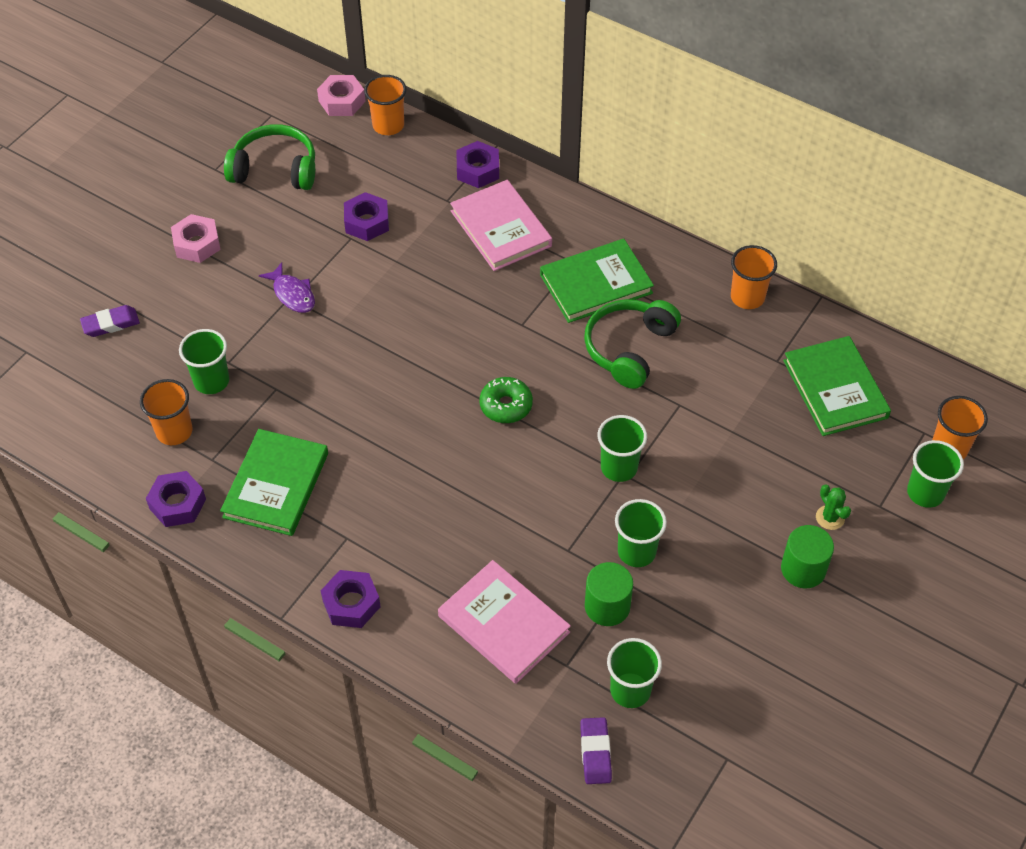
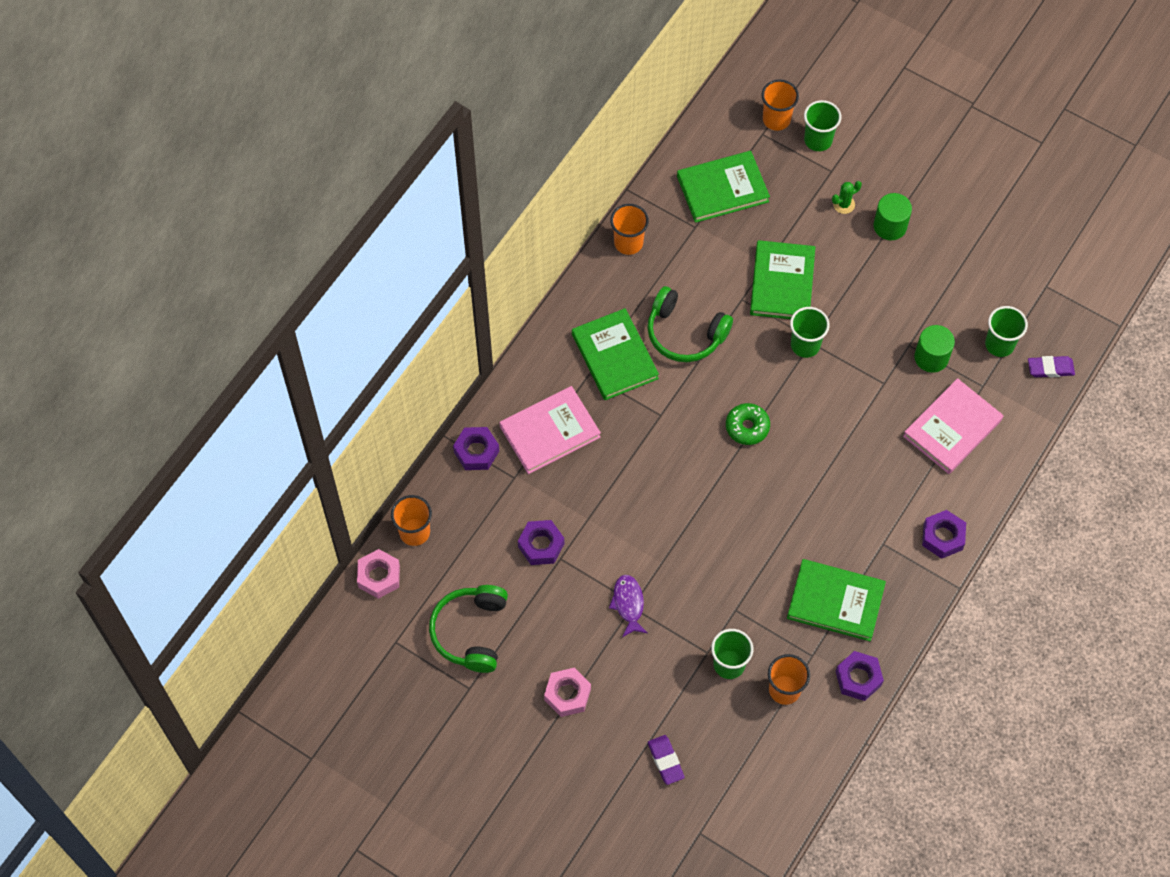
camera: 90 degrees left, 10 degrees up
purple fish [259,262,315,313] -> purple fish turned 60 degrees counterclockwise [609,575,648,637]
green cup [615,499,667,567] -> none
none -> green book [750,240,815,319]

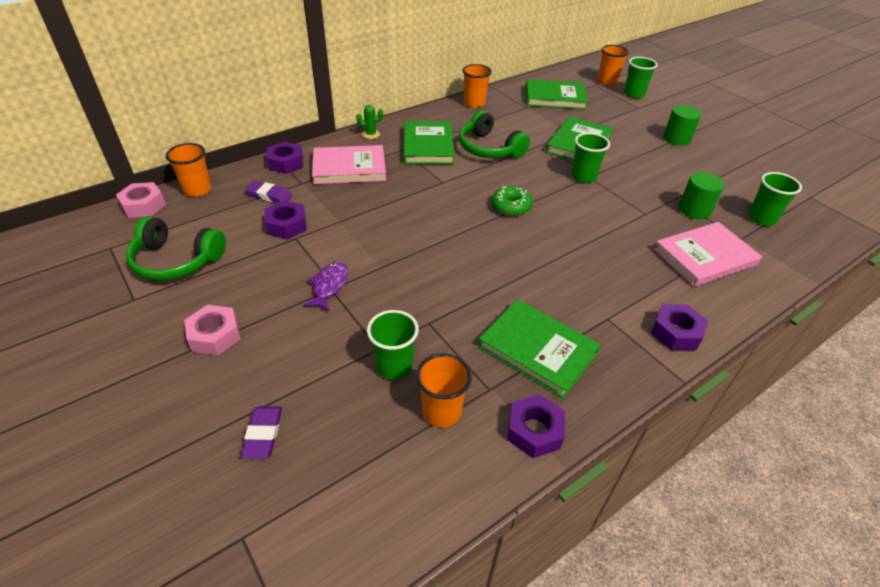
camera: 20 degrees right, 20 degrees down
green headphones [429,585,508,673] -> green headphones turned 105 degrees counterclockwise [126,216,226,281]
green cactus [832,181,862,214] -> green cactus moved to [356,105,383,139]
purple eraser [1028,356,1075,378] -> purple eraser moved to [245,181,292,203]

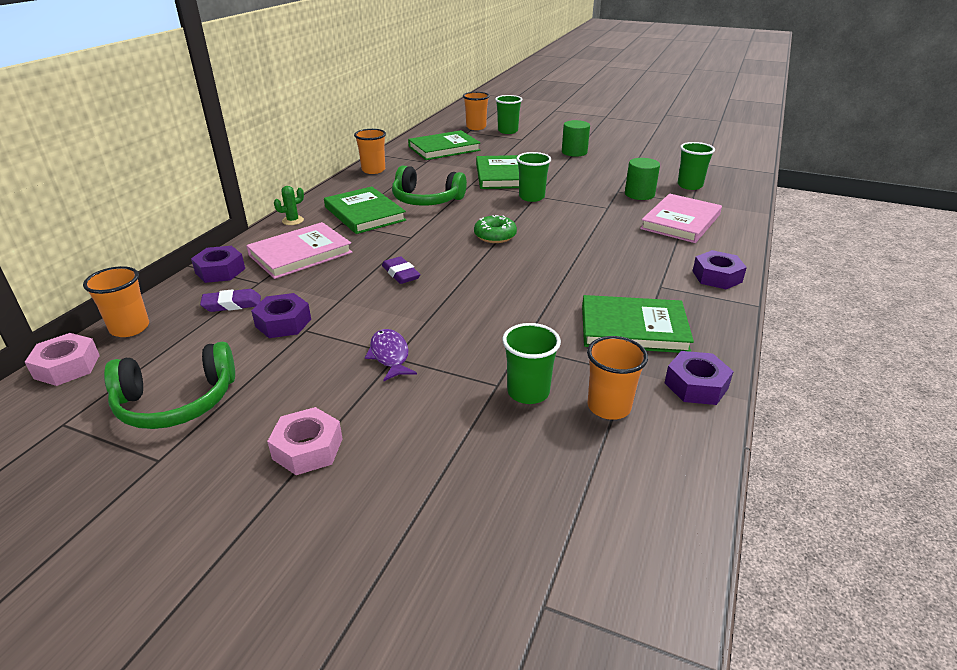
camera: 30 degrees left, 10 degrees down
purple eraser [241,406,282,459] -> purple eraser moved to [382,256,421,284]

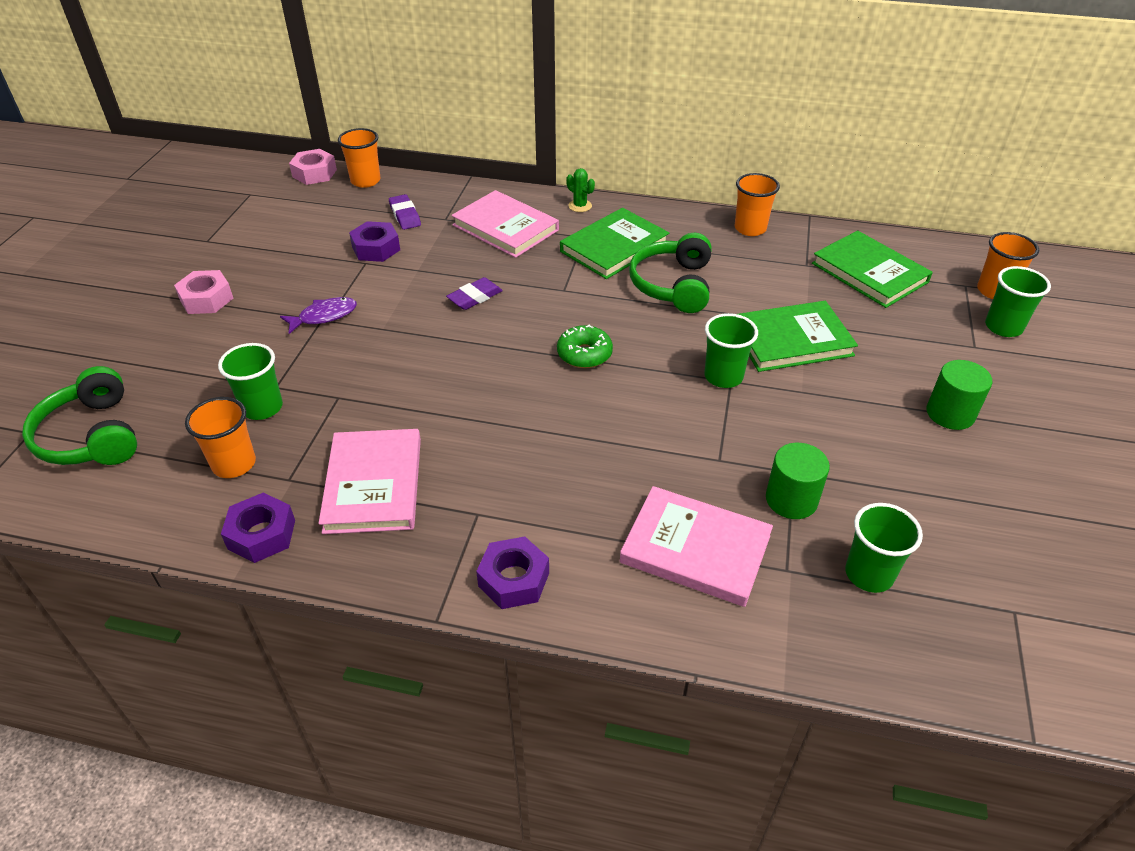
camera: 80 degrees right, 10 degrees up
green headphones [104,342,235,429] -> green headphones moved to [22,366,137,465]
purple nut [191,246,245,283] -> none
green book [582,295,694,353] -> pink book [319,429,421,534]

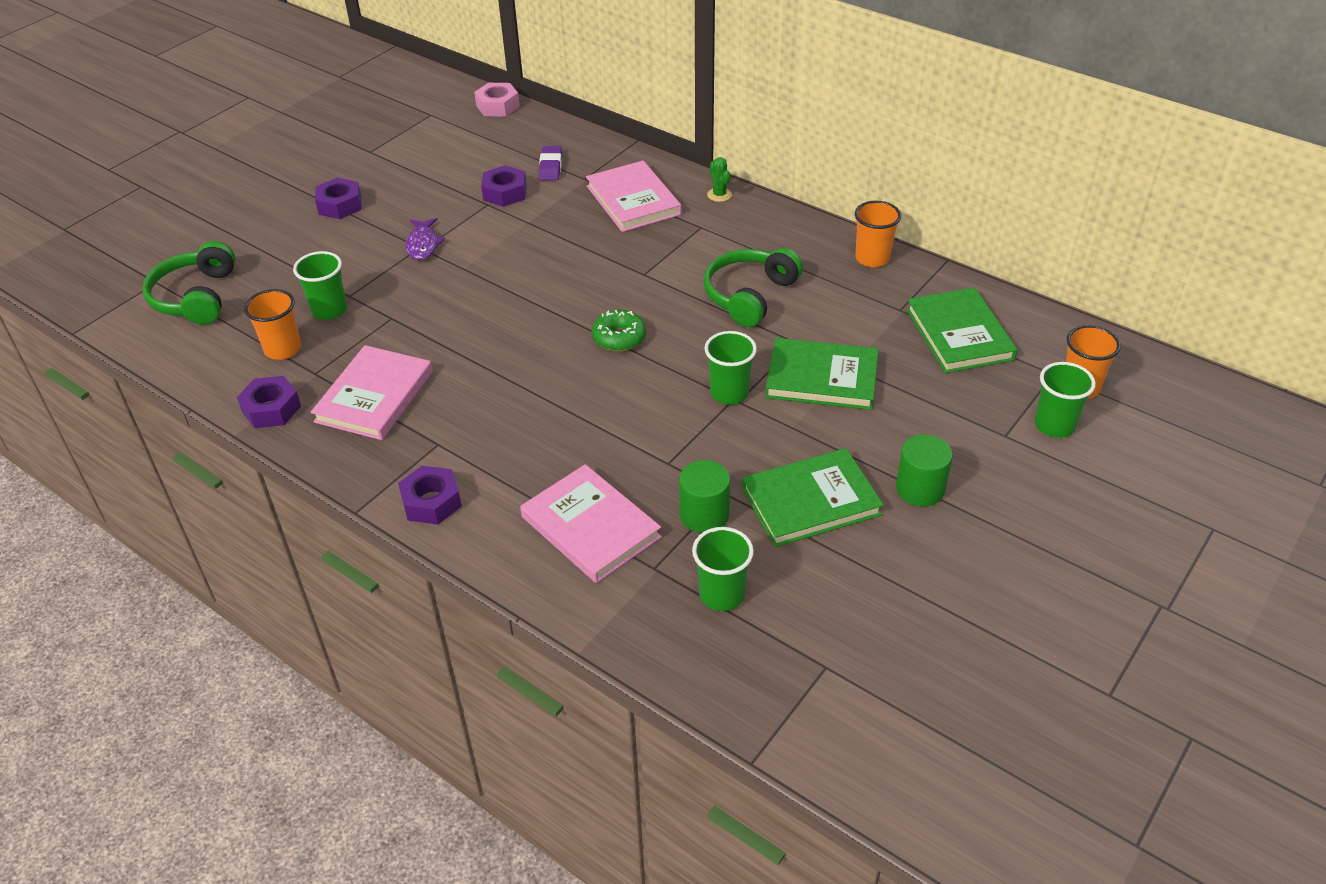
camera: 25 degrees right, 0 degrees up
pink nut [174,270,233,314] -> purple nut [315,178,361,219]
purple fish [280,297,357,334] -> purple fish turned 90 degrees clockwise [406,218,445,260]
orange cup [338,128,381,188] -> none
purple eraser [446,277,503,310] -> none
green book [560,208,669,279] -> green book moved to [742,448,884,547]

